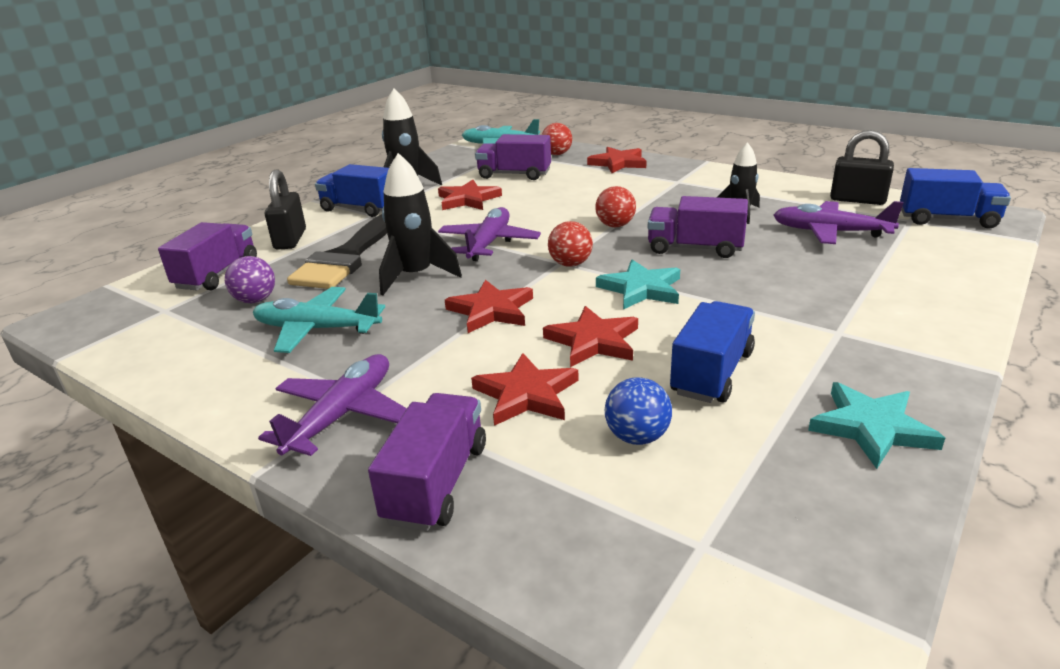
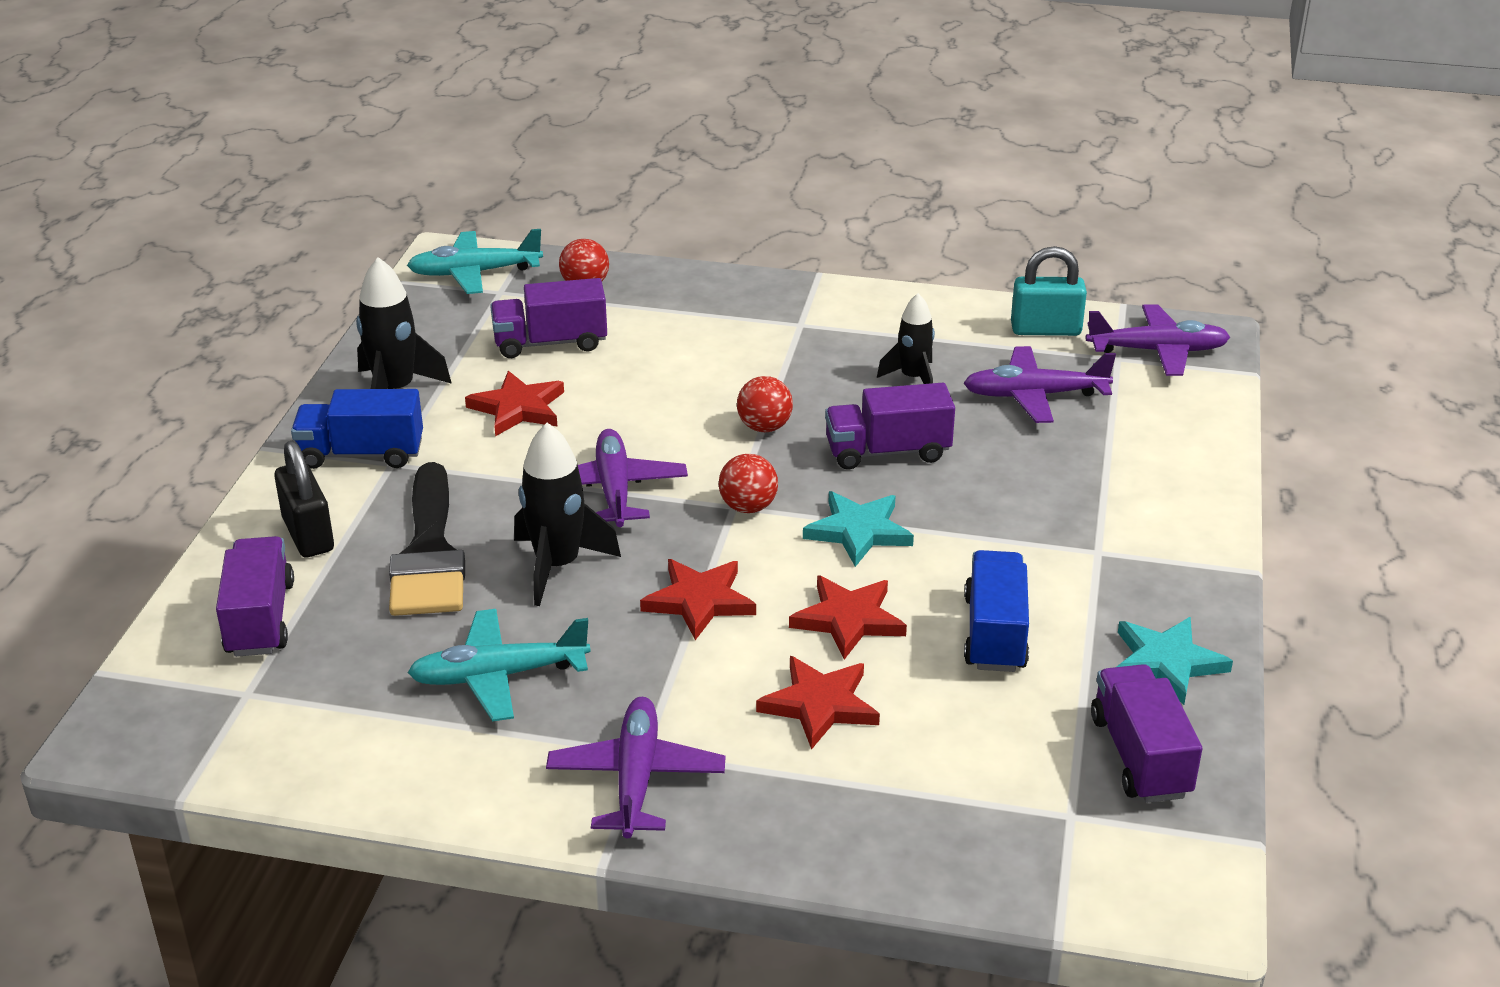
camera: 25 degrees left, 5 degrees up
purple ball [225,256,275,303] -> none
purple truck [368,393,486,531] -> purple truck moved to [1091,664,1202,803]
red star [587,147,647,173] -> none
blue ball [605,377,672,445] -> none
black padlock [830,130,894,205] -> turquoise padlock [1011,246,1087,336]
blue truck [900,168,1011,229] -> purple plane [1086,304,1230,376]

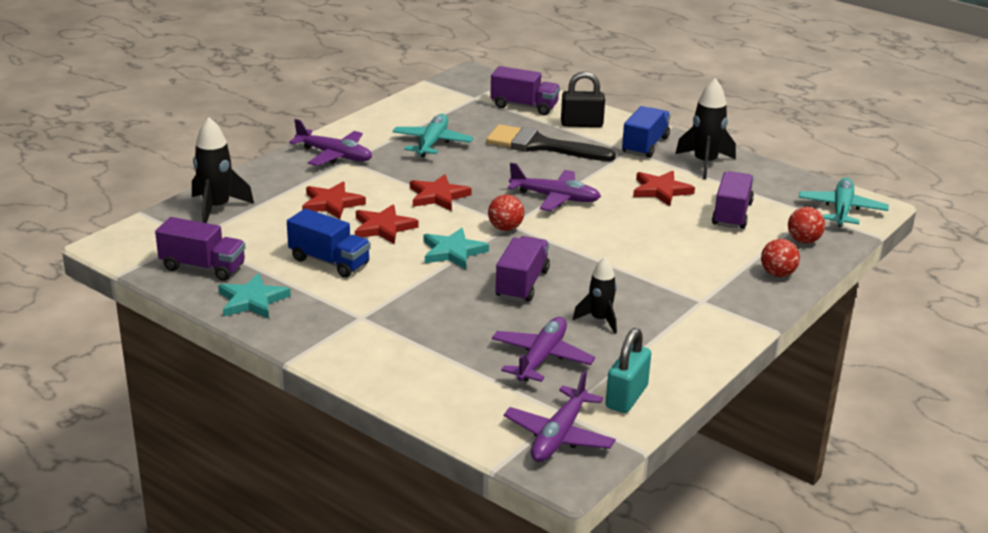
camera: 115 degrees right, 5 degrees down
black rocket [514,422,621,606] -> black rocket moved to [192,117,254,223]
red ball [737,376,793,432] -> red ball moved to [761,239,800,277]

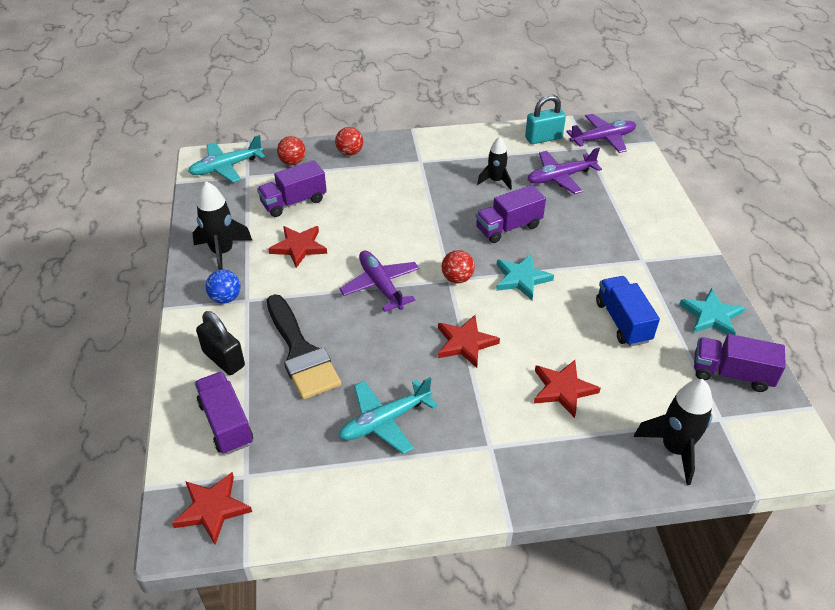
camera: 135 degrees left, 15 degrees up
purple truck [155,217,245,281] -> purple truck turned 45 degrees counterclockwise [694,334,786,392]
purple plane [289,119,372,166] -> none
red star [355,204,419,244] -> red star moved to [172,472,252,545]
blue truck [622,106,670,158] -> blue ball [205,270,241,304]

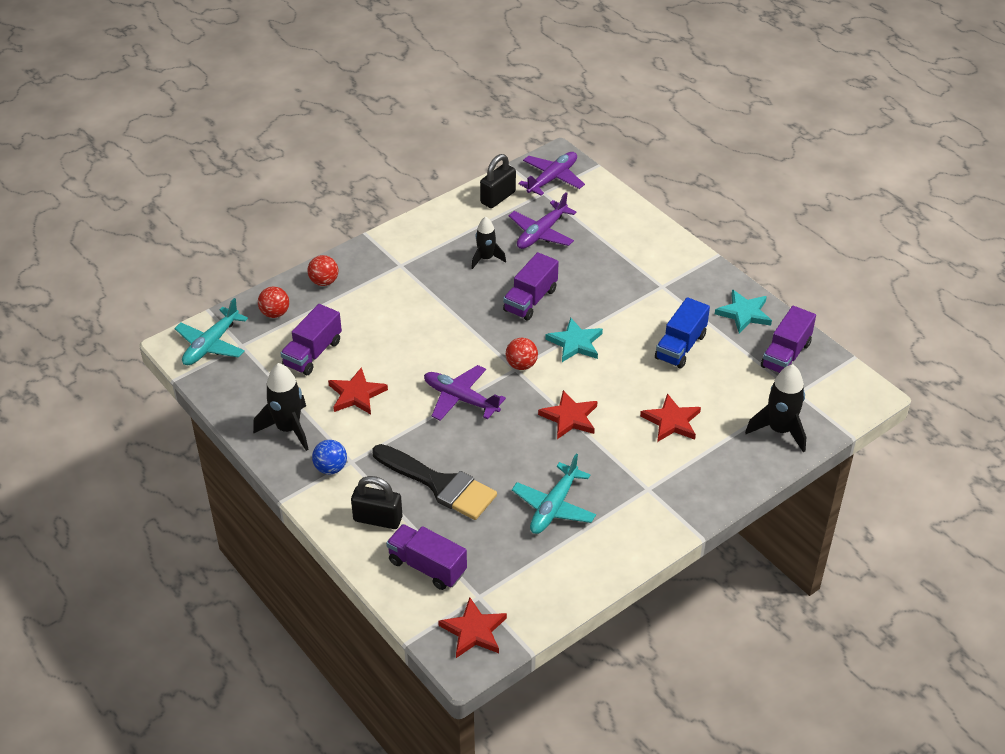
camera: 30 degrees left, 0 degrees up
turquoise padlock [525,95,566,144] -> black padlock [480,154,516,208]
blue truck [596,276,660,346] -> blue truck turned 105 degrees counterclockwise [655,297,710,369]
purple truck [694,334,786,392] -> purple truck turned 45 degrees counterclockwise [761,306,816,373]

